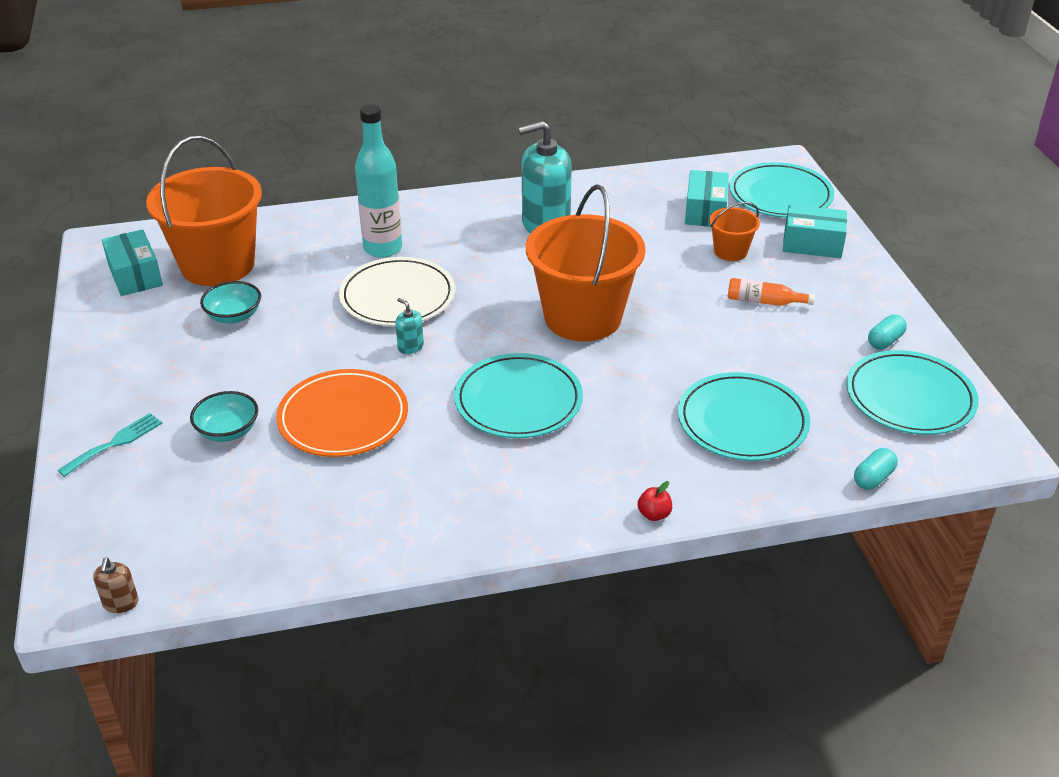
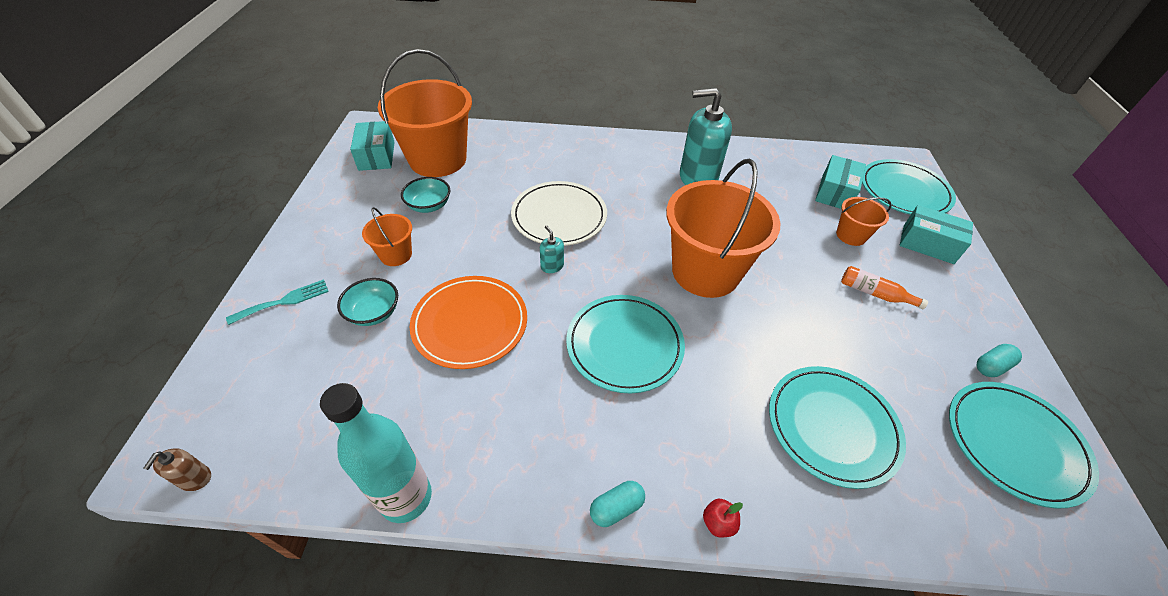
camera: 15 degrees right, 10 degrees up
turquoise bottle [355,104,402,258] -> turquoise bottle moved to [320,383,432,523]
turquoise capsule [854,448,898,490] -> turquoise capsule moved to [590,481,645,527]
none -> orange bucket [362,207,412,266]

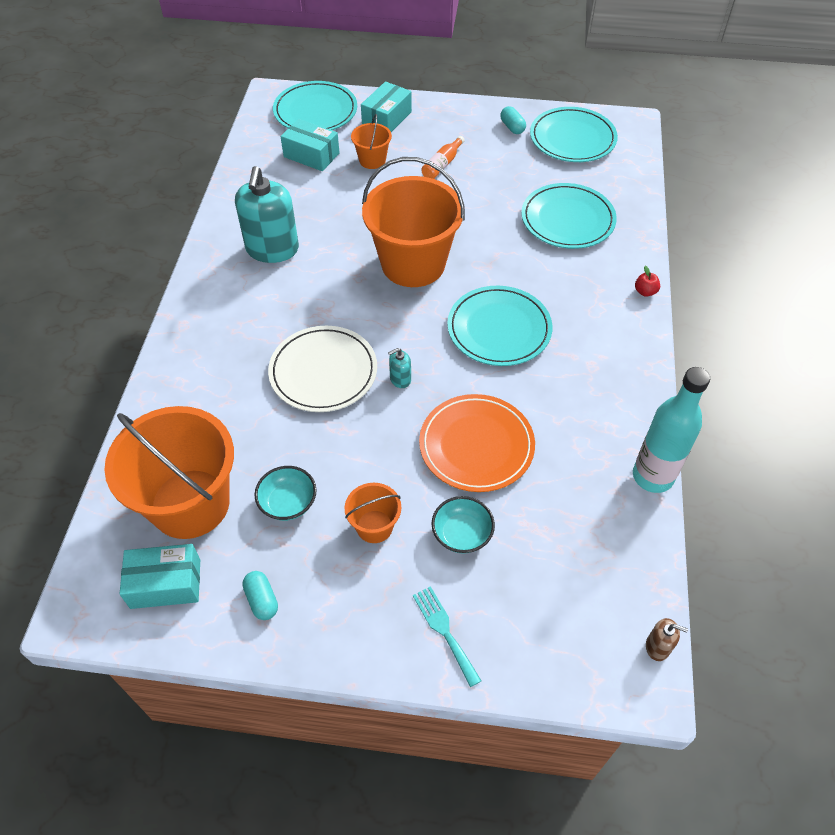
camera: 85 degrees left, 5 degrees up
turquoise capsule [590,481,645,527] -> turquoise capsule moved to [242,571,278,620]

